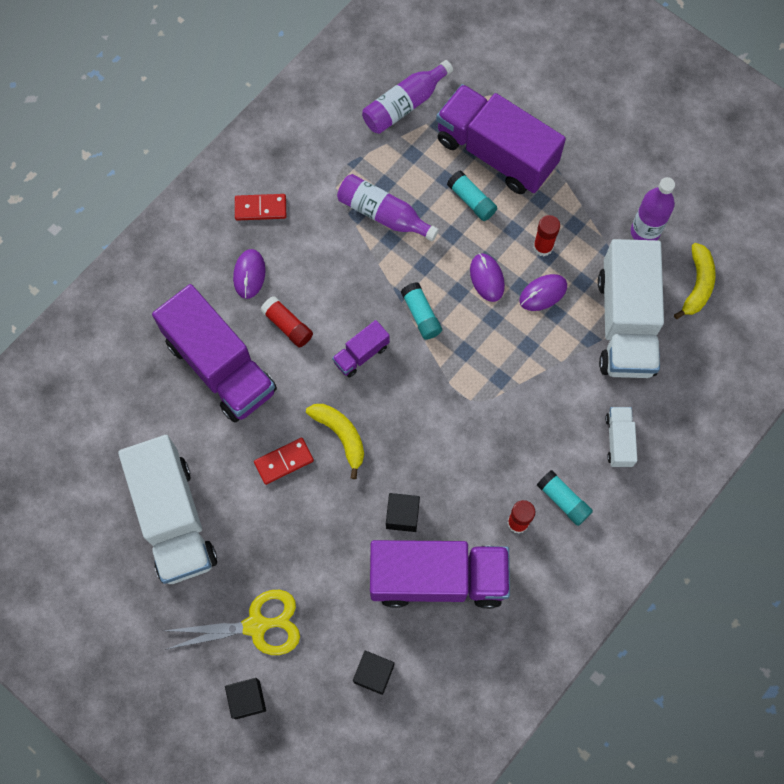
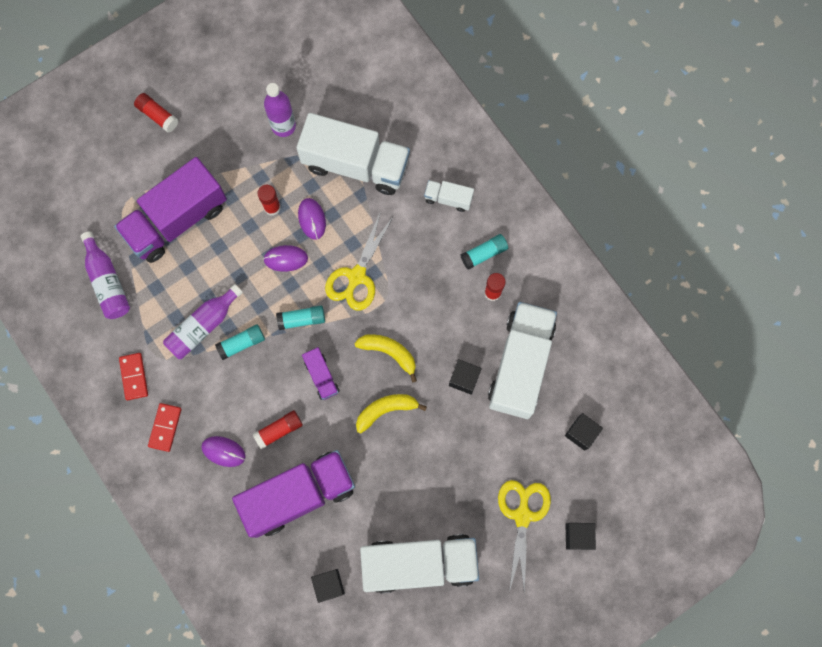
camera: 75 degrees left, 5 degrees up
red domino [254,438,314,485] -> red domino moved to [119,353,148,400]
purple truck [370,540,510,609] -> white truck [488,302,557,419]
turquoise glue stick [447,170,497,221] -> turquoise glue stick moved to [215,324,265,360]
yellow banana [674,243,716,319] -> yellow banana moved to [354,334,417,382]
none -> red glue stick [134,93,178,132]
none -> black cube [311,569,345,603]
none -> yellow scissors [325,211,394,311]

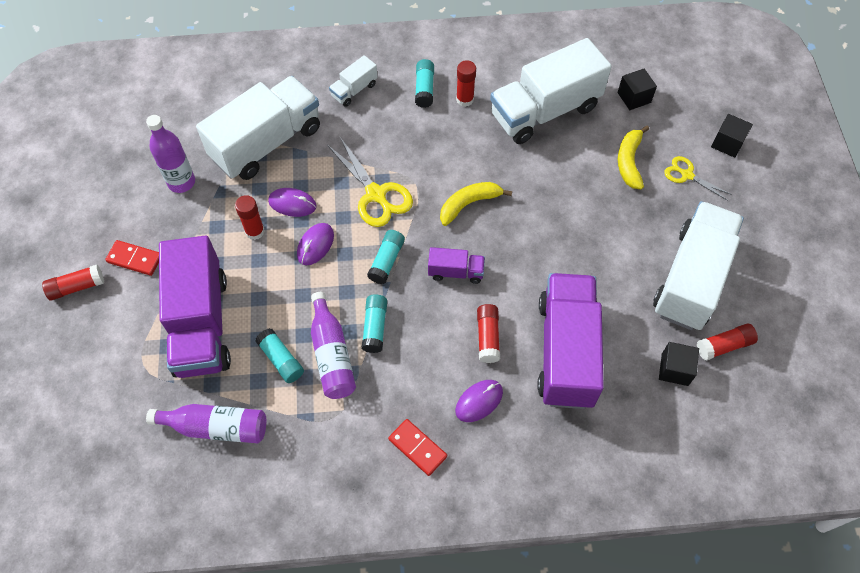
camera: 60 degrees left, 15 degrees down
red domino [119,353,148,400] -> red domino moved to [105,240,159,276]
yellow banana [356,394,427,433] -> yellow banana moved to [618,126,649,189]
black cube [449,359,482,395] -> none
white truck [488,302,557,419] -> white truck turned 75 degrees counterclockwise [490,38,612,144]
yellow scissors [498,480,551,594] -> yellow scissors [664,156,732,201], size x0.60
none -> turquoise glue stick [255,328,304,383]
none -> red glue stick [697,324,758,361]

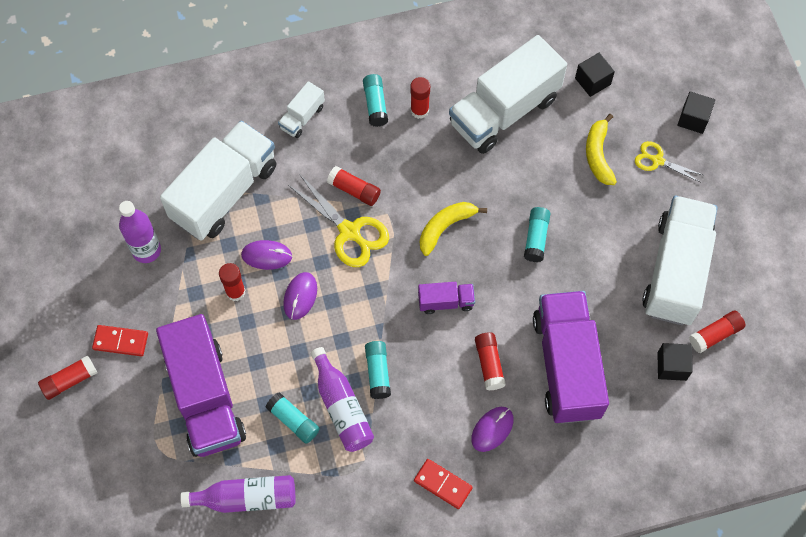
camera: 10 degrees left, 5 degrees up
turquoise glue stick [367,230,405,284] -> turquoise glue stick moved to [524,207,551,262]
none -> red glue stick [327,166,381,206]

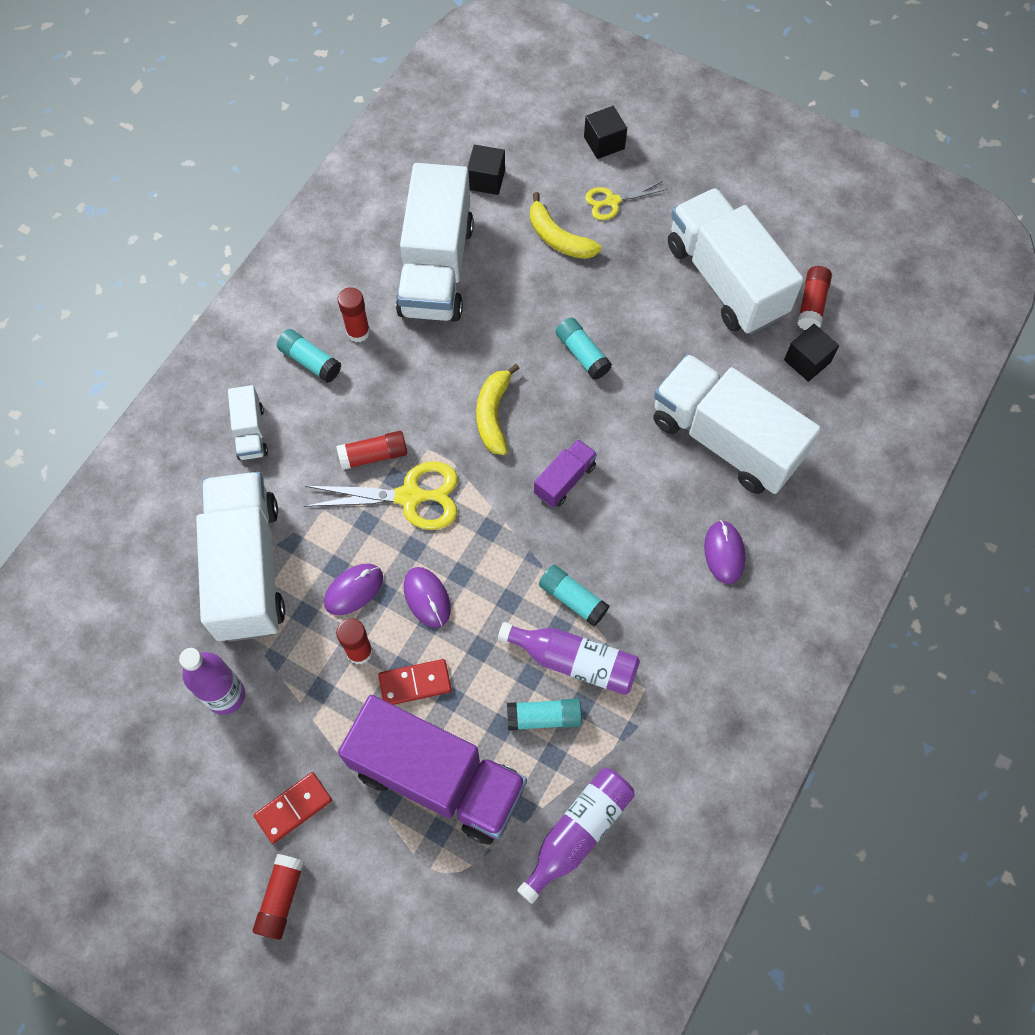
camera: 45 degrees left, 0 degrees up
red domino [414,459,473,509] -> red domino moved to [378,659,452,705]
red glue stick [475,333,506,390] -> none
purple truck [533,291,609,424] -> white truck [653,354,821,494]

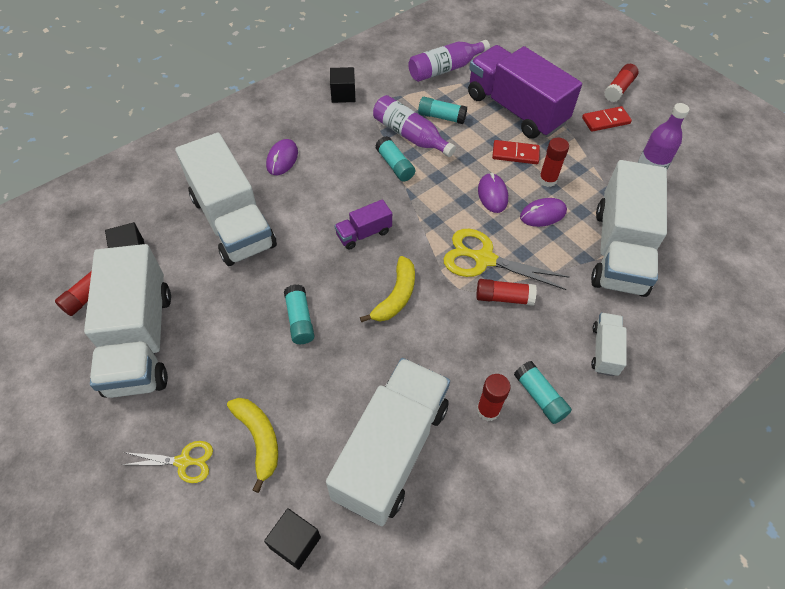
camera: 160 degrees left, 10 degrees down
black cube [584,106,627,159] -> black cube moved to [330,67,355,103]

